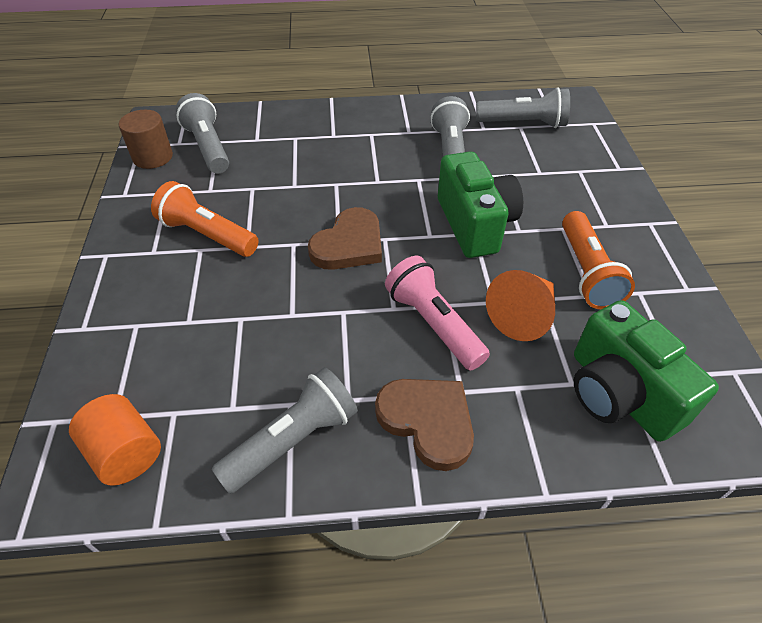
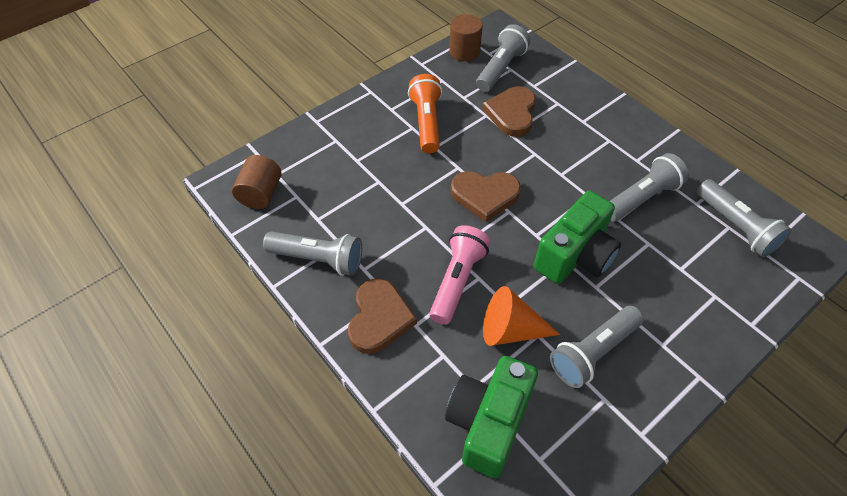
camera: 55 degrees right, 5 degrees up
orange cylinder [69,394,161,486] -> brown cylinder [232,155,282,209]
orange flashlight [562,211,635,309] -> grey flashlight [550,306,644,388]
none -> brown heart [482,87,536,137]

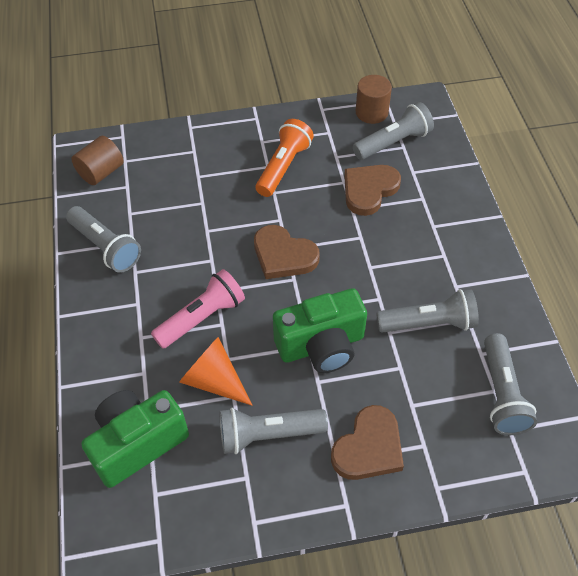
camera: 30 degrees right, 0 degrees up
brown heart [348,278,417,354] -> brown heart moved to [331,405,404,480]

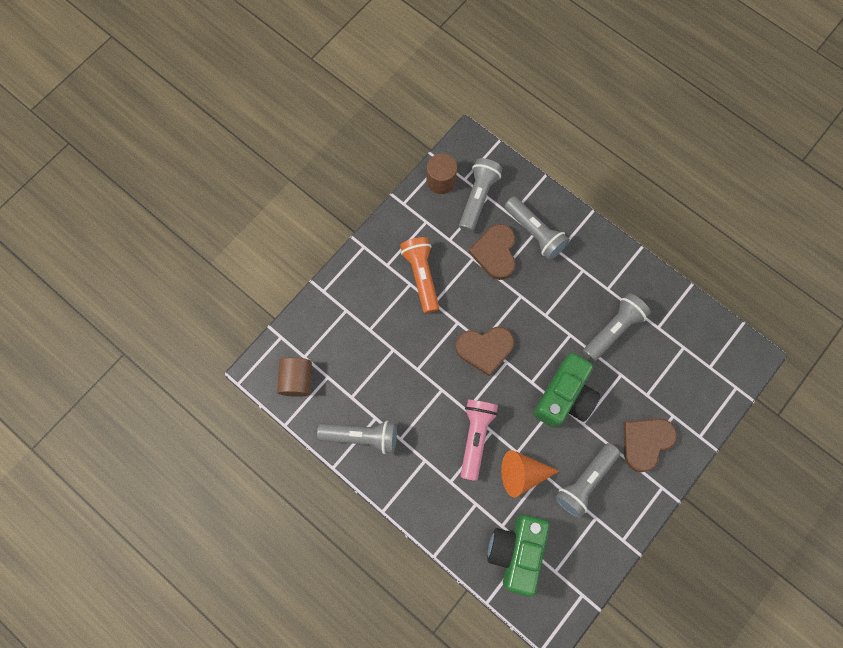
camera: 40 degrees left, 20 degrees up
brown heart [331,405,404,480] -> brown heart turned 135 degrees counterclockwise [624,418,677,472]
grey flashlight [484,333,537,435] -> grey flashlight moved to [504,197,570,260]

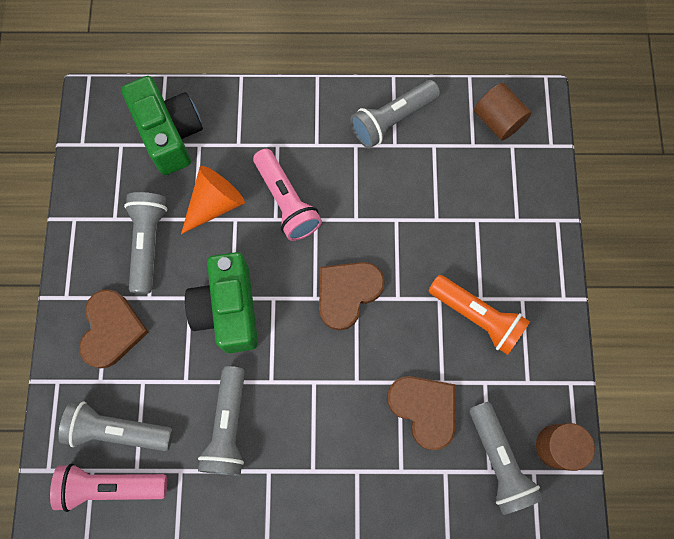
camera: 140 degrees right, 0 degrees up
grey flashlight [504,197,570,260] -> grey flashlight moved to [58,401,173,451]
none -> pink flashlight [50,463,167,512]

